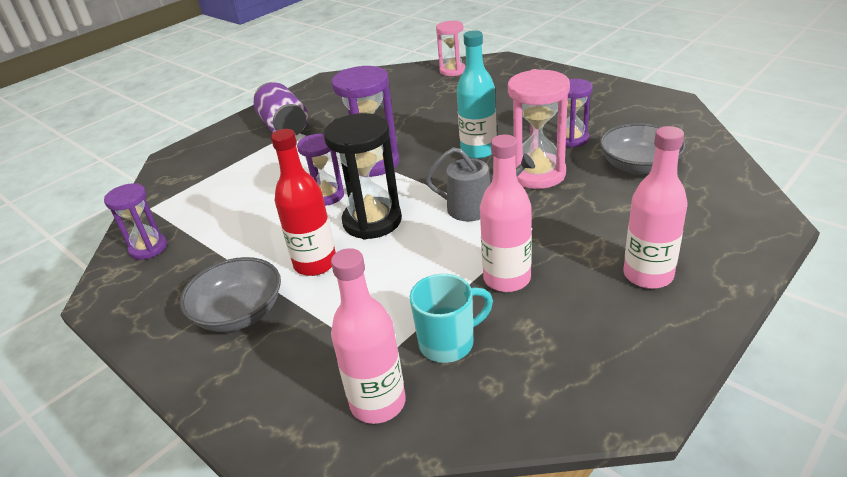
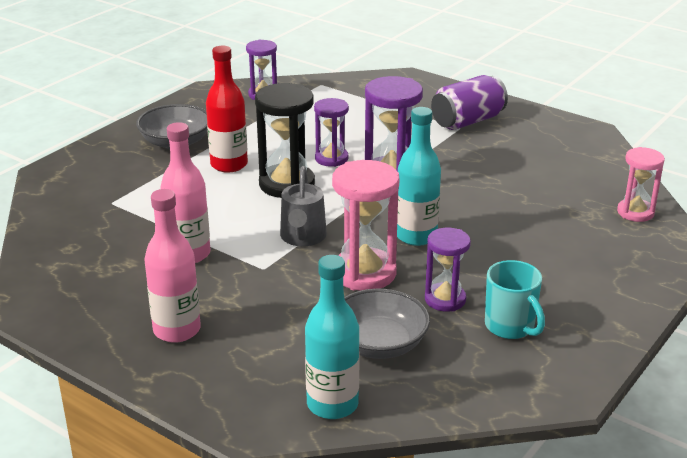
camera: 80 degrees right, 5 degrees down
pink bottle [331,248,406,424] -> none
turquoise mug [410,274,493,363] -> turquoise mug moved to [485,260,545,339]
none -> turquoise bottle [305,255,360,419]

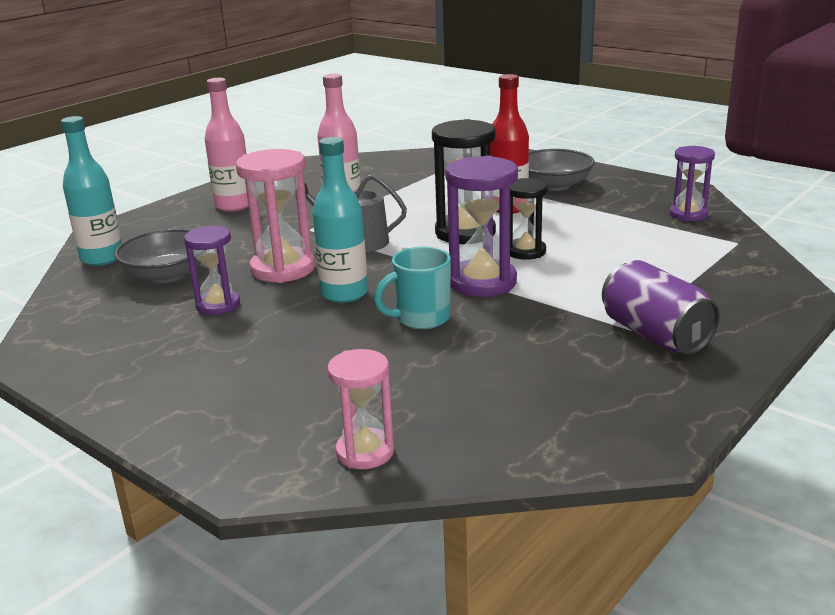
camera: 95 degrees right, 5 degrees down
purple hourglass [314,98,349,167] -> black hourglass [510,178,548,260]
turquoise mug [485,260,545,339] -> turquoise mug moved to [374,246,451,329]

